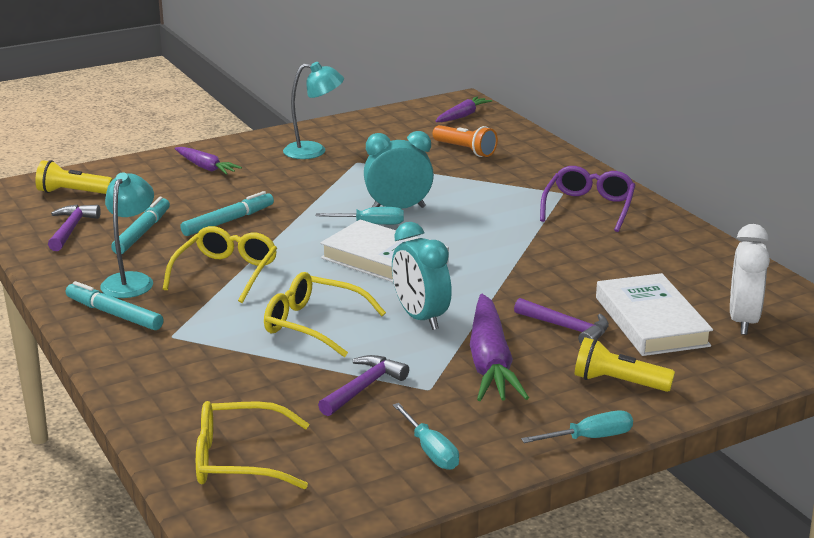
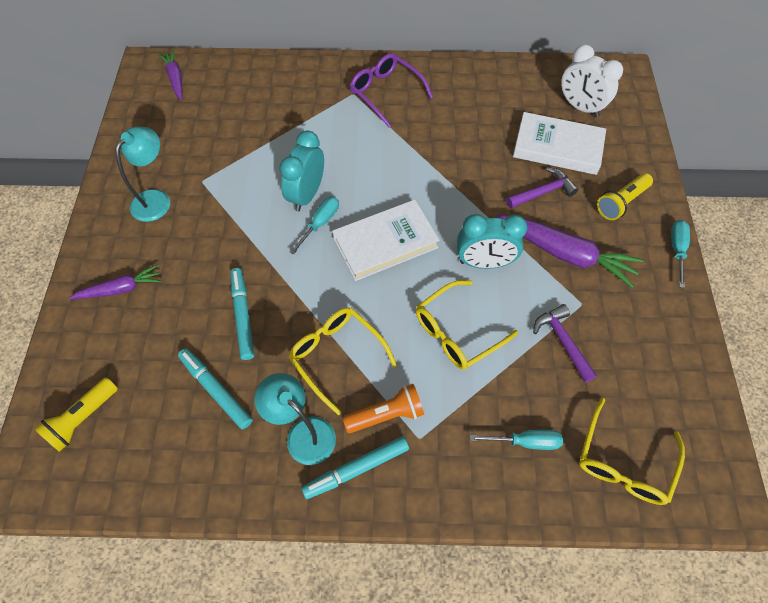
camera: 60 degrees left, 35 degrees up
purple hammer [48,204,101,251] -> none
turquoise screwdriver [393,403,459,470] -> turquoise screwdriver moved to [470,430,563,450]
orange flashlight [433,125,498,157] -> orange flashlight moved to [343,384,424,433]

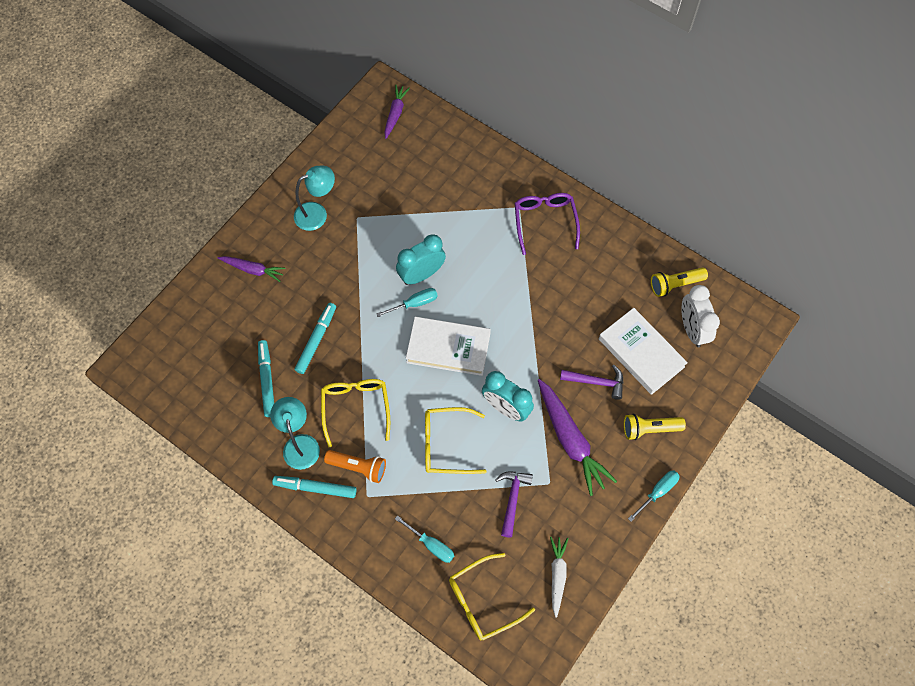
camera: 35 degrees right, 5 degrees up
yellow flashlight [34,377,118,452] -> yellow flashlight moved to [651,267,708,297]
none -> white carrot [550,537,569,617]

